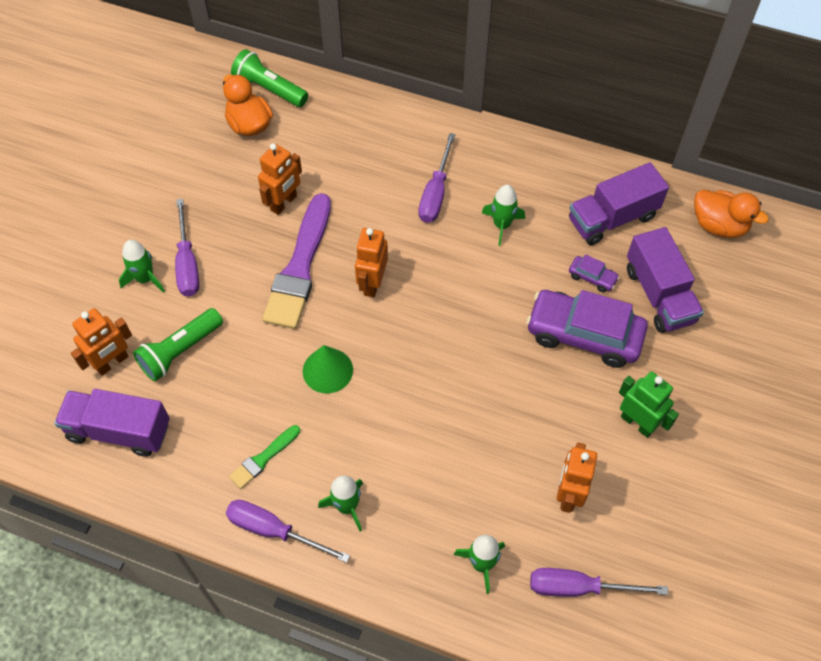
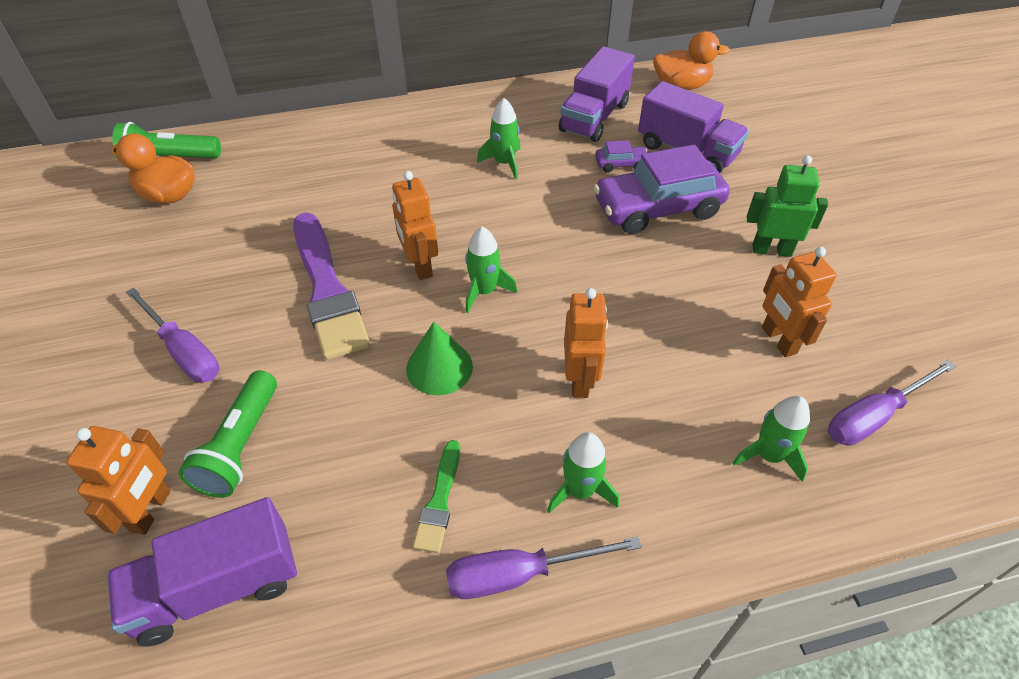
camera: 35 degrees left, 10 degrees down
green rocket [119,240,165,293] -> green rocket moved to [465,227,517,313]
orange robot [258,143,302,215] -> orange robot moved to [564,288,608,398]
purple screwdriver [418,133,456,223] -> none

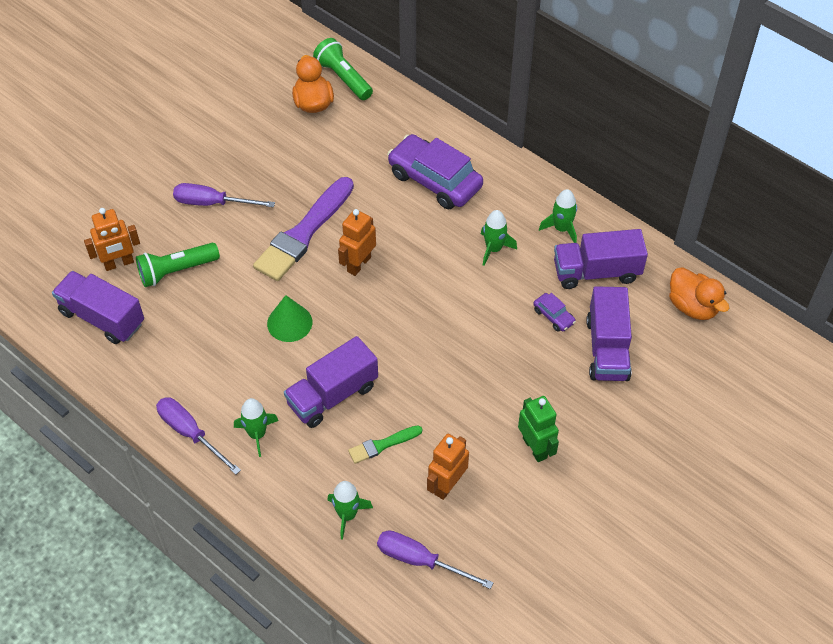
camera: 55 degrees right, 5 degrees up
purple screwdriver [126,287,219,382] -> purple screwdriver turned 90 degrees clockwise [173,183,275,207]
green brush [413,440,460,553] -> green brush moved to [348,425,422,464]
green rocket [465,227,517,313] -> green rocket moved to [539,189,577,243]
orange robot [564,288,608,398] -> purple truck [284,336,378,428]
purple car [593,145,730,234] -> purple car moved to [387,134,483,209]

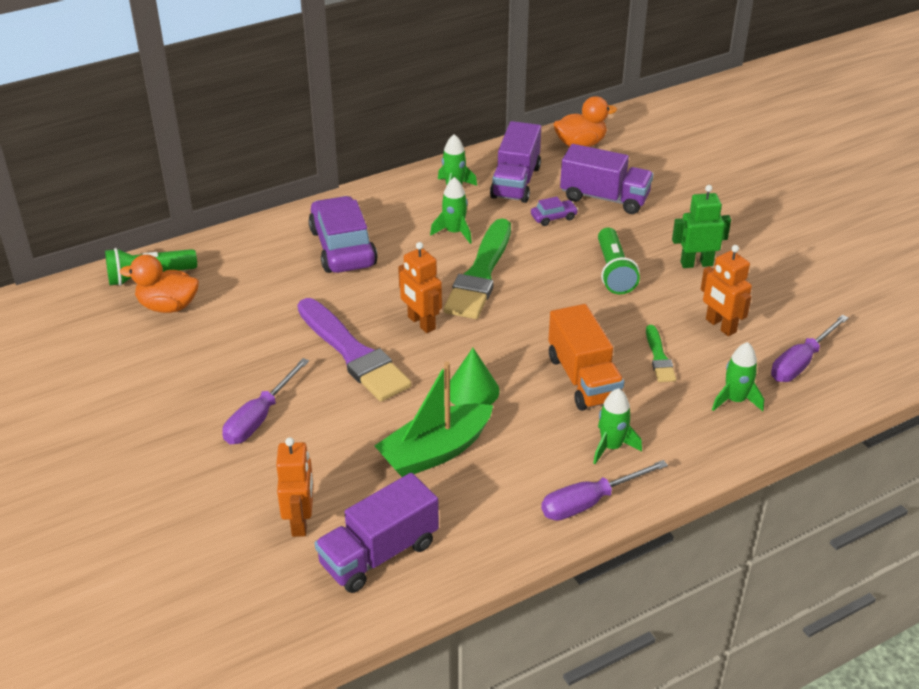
camera: 70 degrees left, 15 degrees down
green flashlight [136,243,220,287] -> green flashlight moved to [598,227,640,294]
purple truck [284,336,378,428] -> orange truck [548,304,624,411]
purple car [387,134,483,209] -> purple car turned 105 degrees clockwise [308,196,378,273]
none -> green boat [374,362,493,477]
none -> green brush [444,218,511,319]

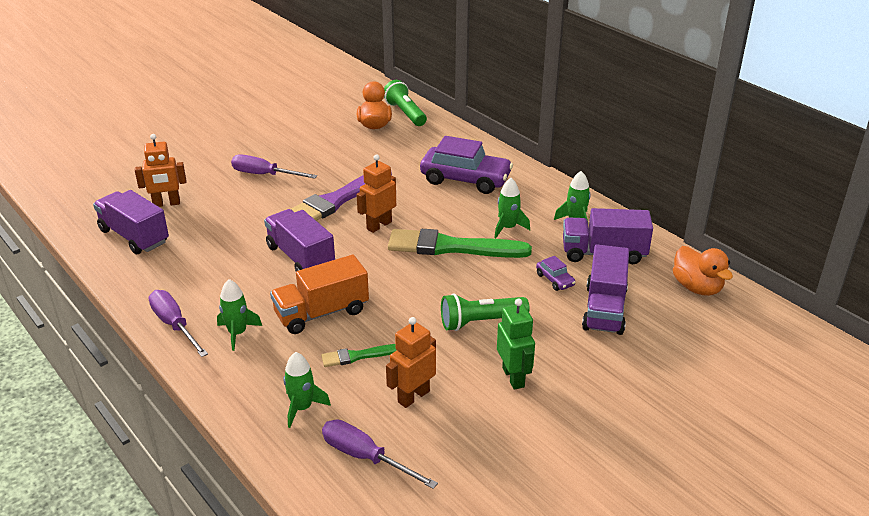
camera: 80 degrees right, 5 degrees down
purple car [308,196,378,273] -> purple car turned 45 degrees clockwise [420,136,513,194]
green boat [374,362,493,477] -> none
green cone [450,348,499,405] -> purple truck [264,209,335,271]

